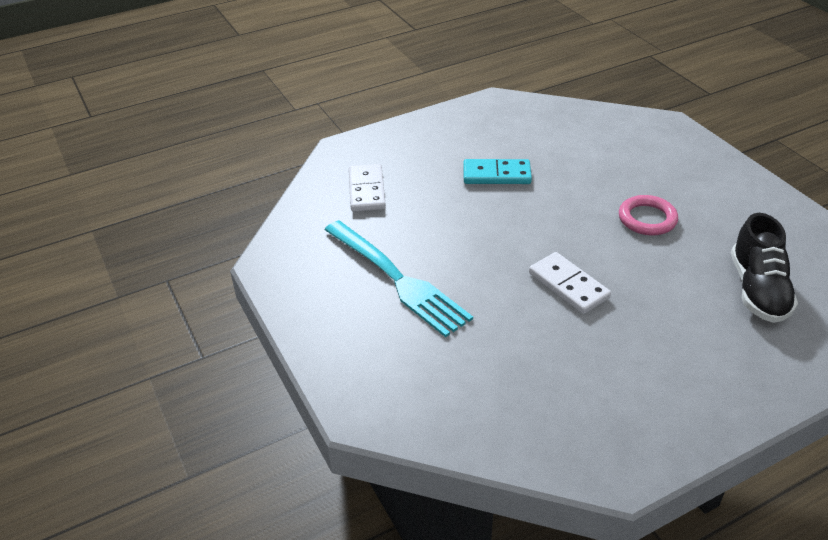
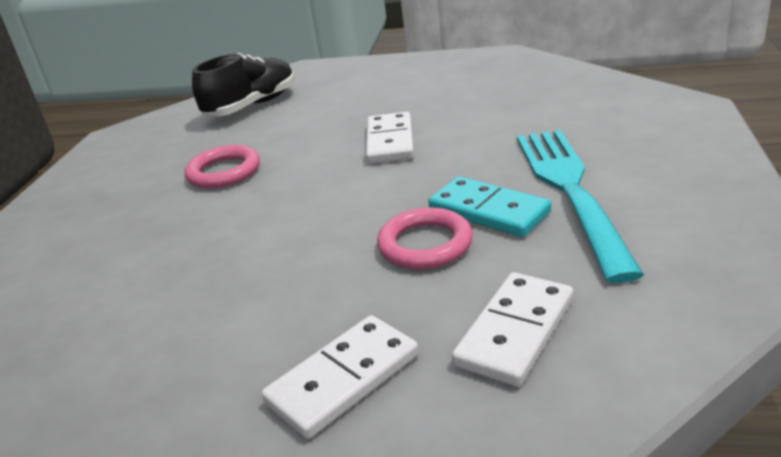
camera: 140 degrees left, 10 degrees down
turquoise domino [463,159,532,184] -> turquoise domino moved to [428,176,551,237]
none -> white domino [261,315,419,439]
none -> pink ring [377,207,473,269]

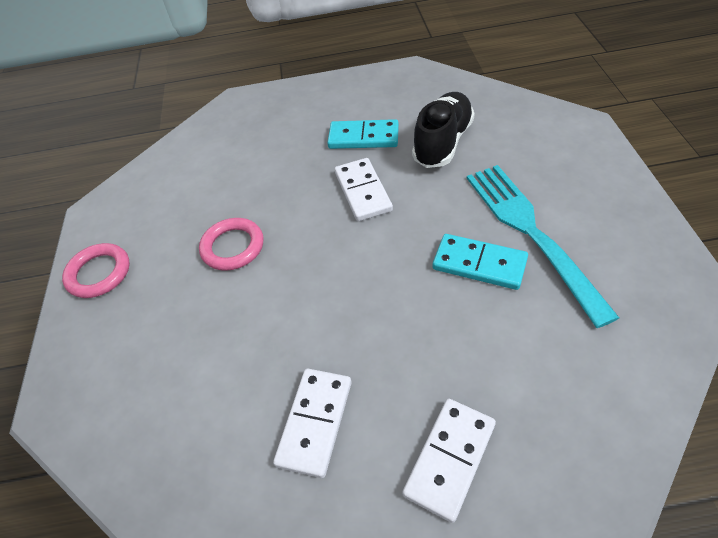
camera: 15 degrees left, 20 degrees up
black shoe [192,53,295,116] -> black shoe moved to [412,92,475,168]
pink ring [377,207,473,269] -> pink ring moved to [62,243,130,298]
white domino [452,272,573,387] -> white domino moved to [273,369,352,478]
none -> turquoise domino [327,119,399,149]

